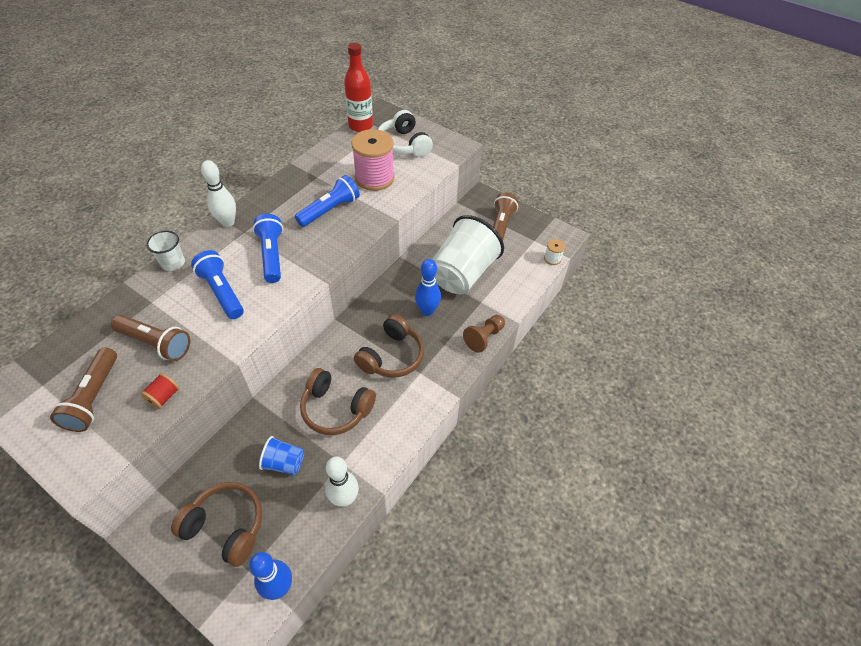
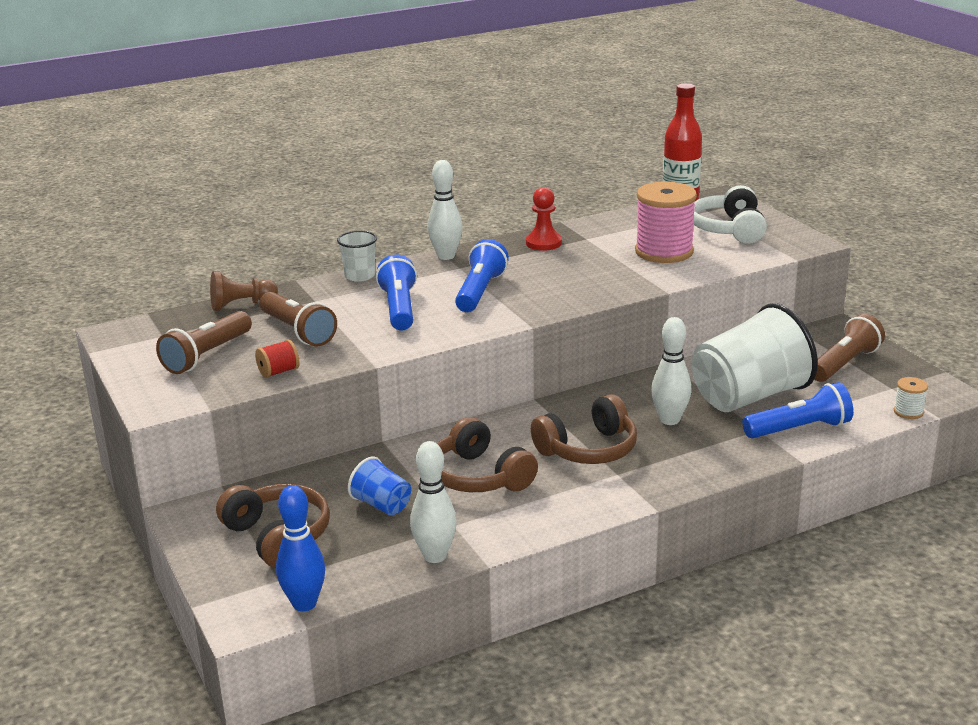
camera: 30 degrees right, 25 degrees down
blue flashlight [295,175,360,227] -> blue flashlight moved to [742,382,853,438]
blue bowling pin [415,259,441,316] -> white bowling pin [651,317,692,425]
brown pawn [463,315,505,353] -> brown pawn moved to [210,271,278,311]
none -> red pawn [526,187,562,251]

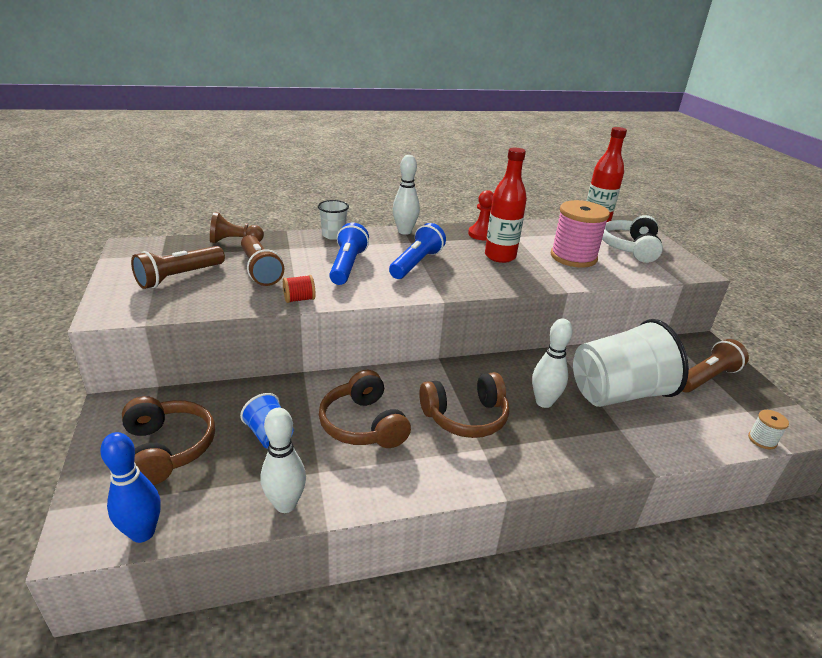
camera: 10 degrees right, 5 degrees up
red spool [255,339,299,378] -> red spool moved to [283,275,316,303]
blue flashlight [742,382,853,438] -> none
none -> red bottle [485,148,527,263]

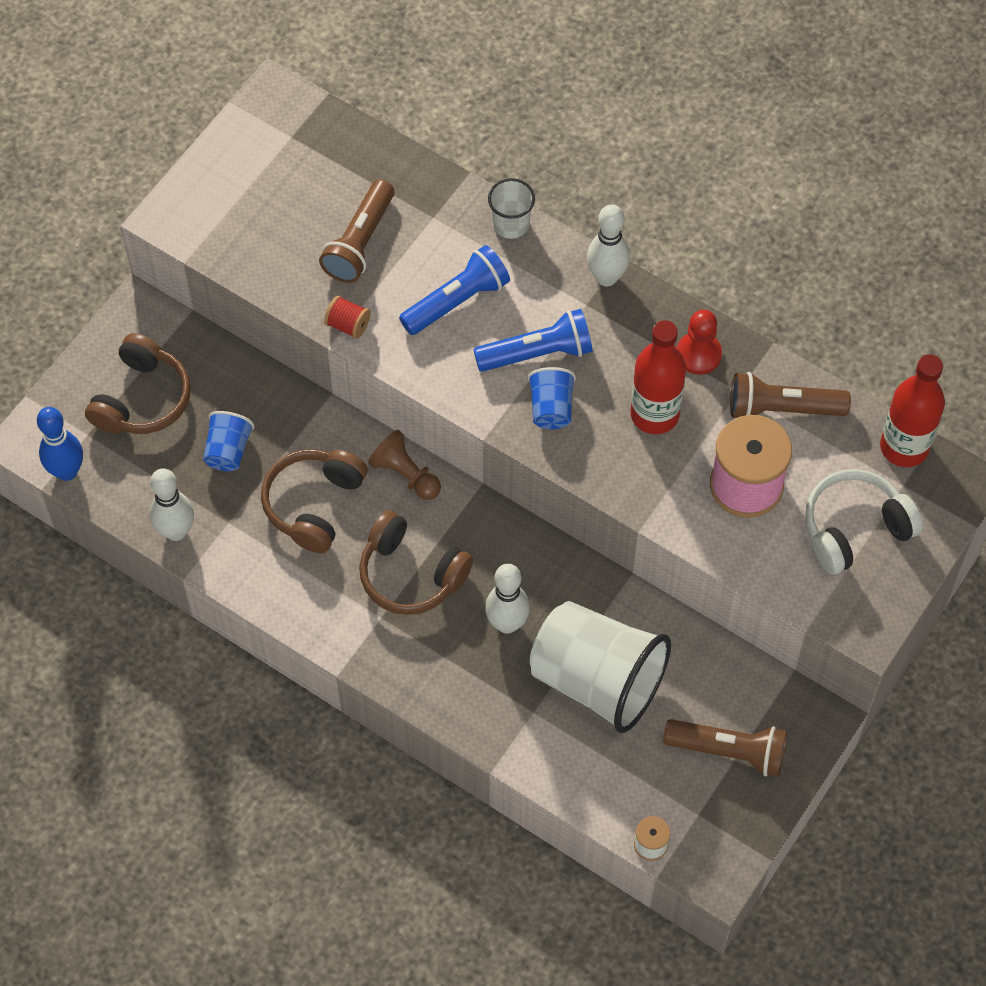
camera: 50 degrees right, 30 degrees up
brown flashlight [131,246,225,289] -> brown flashlight moved to [730,372,851,418]
brown pawn [210,212,264,243] -> brown pawn moved to [368,430,441,500]
none -> blue cup [528,367,576,429]

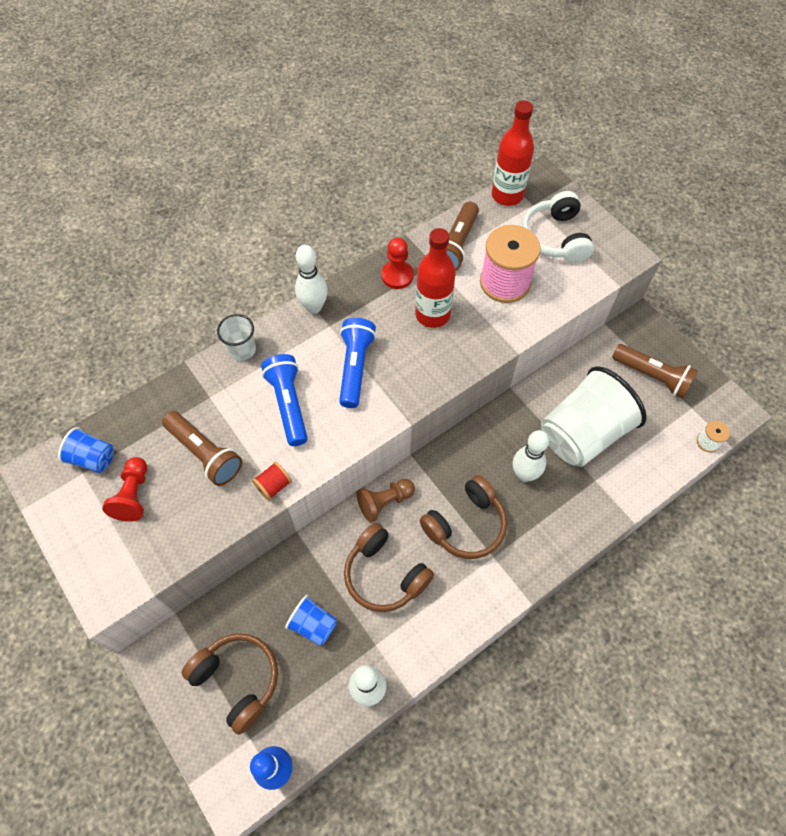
camera: 70 degrees left, 0 degrees up
blue cup [528,367,576,429] -> blue cup moved to [58,427,114,473]
brown flashlight [663,719,787,777] -> brown flashlight turned 90 degrees clockwise [612,344,698,399]
none -> red pawn [102,457,147,522]

